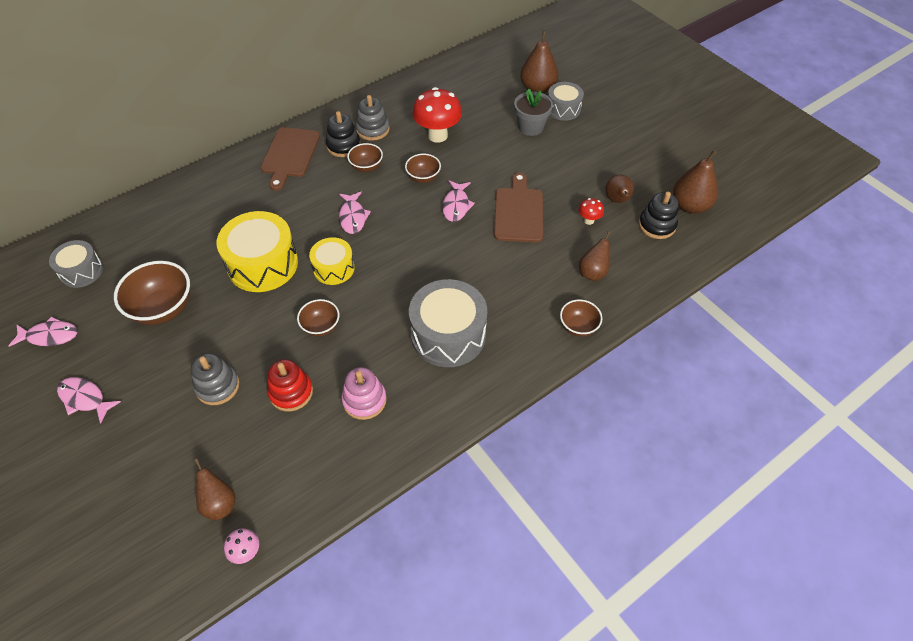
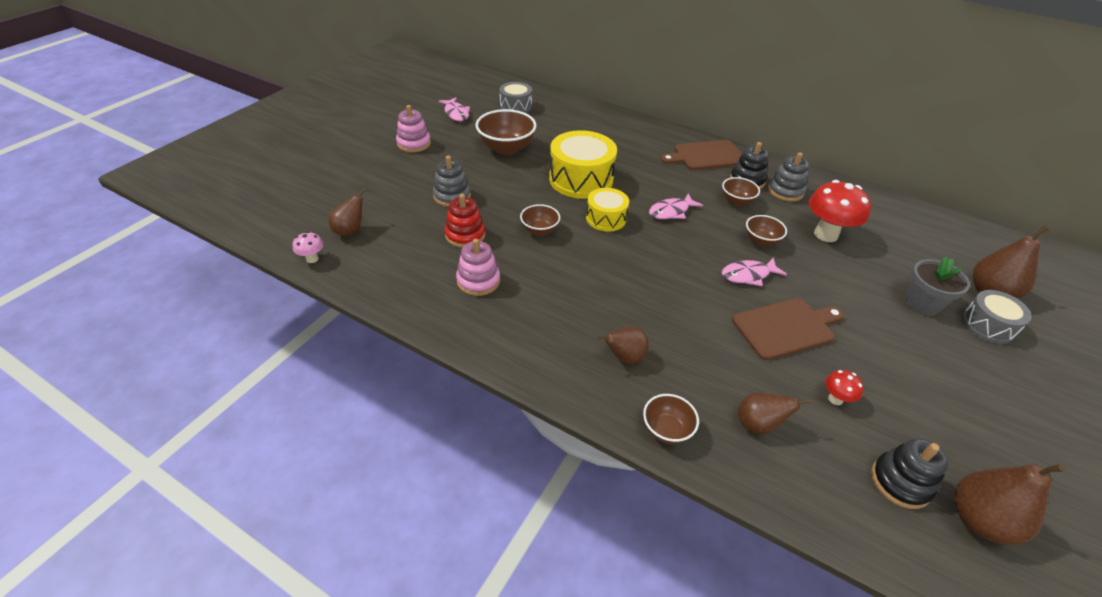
camera: 65 degrees right, 10 degrees down
pink fish [57,377,121,424] -> pink stacking toy [396,105,431,152]
grey drum [409,279,487,367] -> none
brown pear [605,175,634,203] -> brown pear moved to [598,326,649,364]

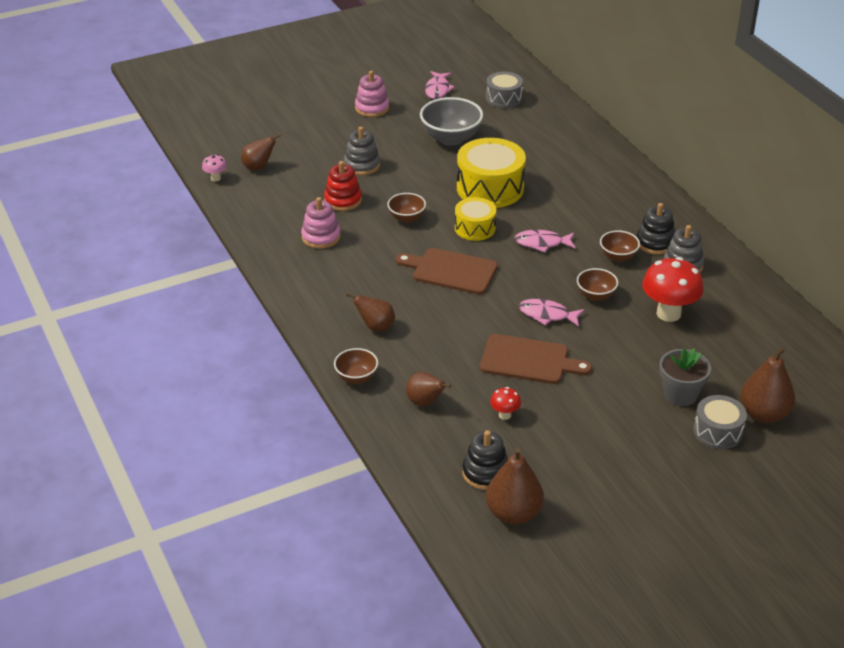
camera: 35 degrees right, 5 degrees down
brown bowl [476,109,537,155] -> grey bowl [420,97,483,145]
brown cutting board [660,140,742,170] -> brown cutting board moved to [396,248,498,295]

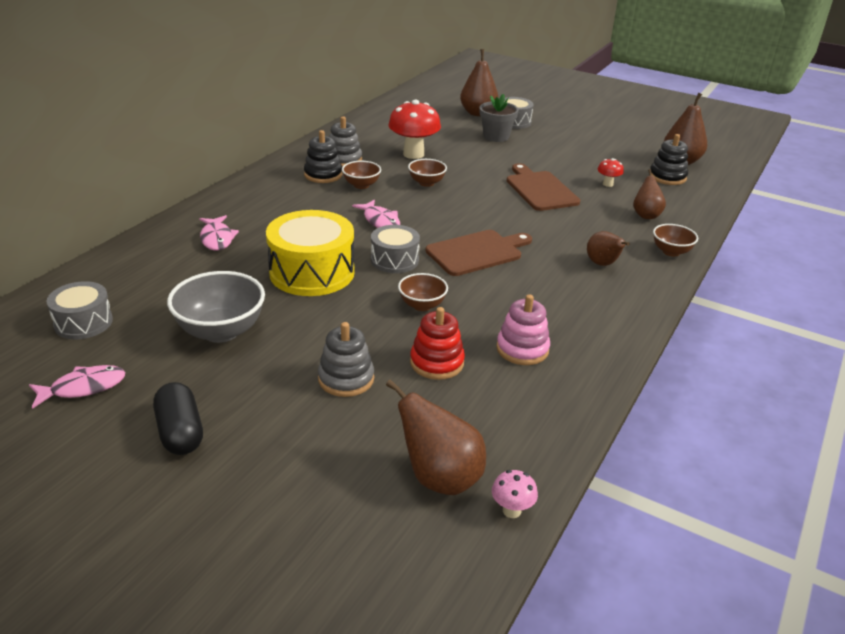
camera: 125 degrees left, 5 degrees down
brown pear [241,134,281,170] -> brown pear [386,379,486,495], size x1.53
pink stacking toy [355,71,389,117] -> black capsule [153,382,203,455]
brown cutting board [396,248,498,295] -> brown cutting board turned 105 degrees counterclockwise [425,230,532,276]
yellow drum [455,197,496,241] -> grey drum [371,225,420,273]
pink fish [519,299,585,327] -> pink fish moved to [199,215,239,251]

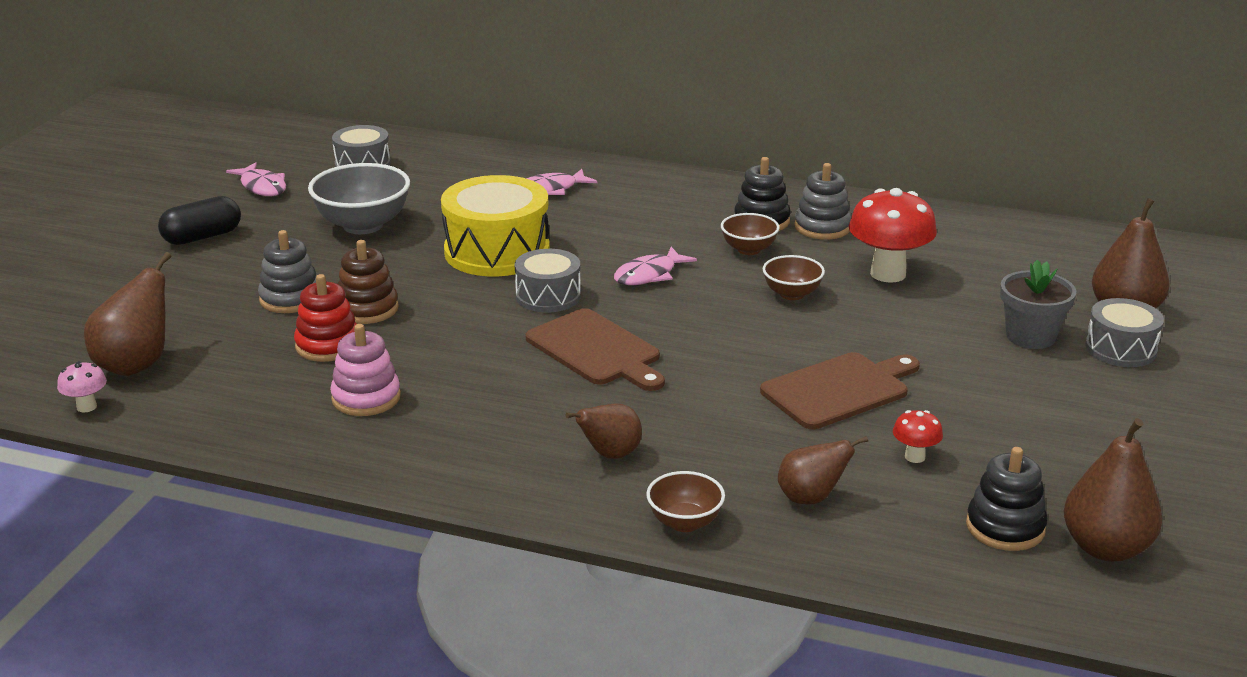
camera: 80 degrees right, 5 degrees down
brown bowl [398,273,448,311] -> none
none -> brown stacking toy [337,240,399,324]

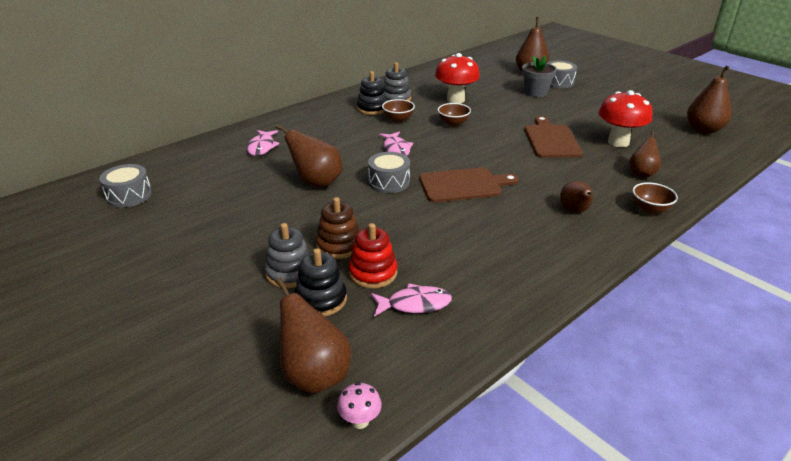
camera: 60 degrees left, 5 degrees up
black capsule [158,196,241,245] -> none
pink fish [226,162,286,196] -> pink fish moved to [371,283,452,317]
grey bowl [308,163,410,234] -> none
pink stacking toy [330,324,401,416] -> none
yellow drum [441,175,550,276] -> brown pear [275,124,343,187]
red mushroom [893,410,943,463] -> red mushroom [599,90,652,147], size x2.12
black stacking toy [966,447,1048,551] -> black stacking toy moved to [295,248,347,316]

